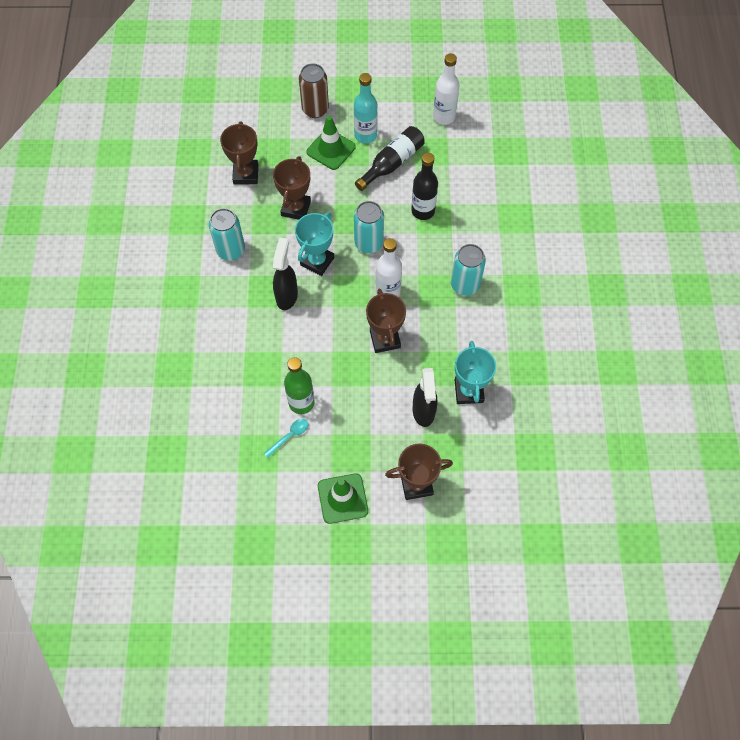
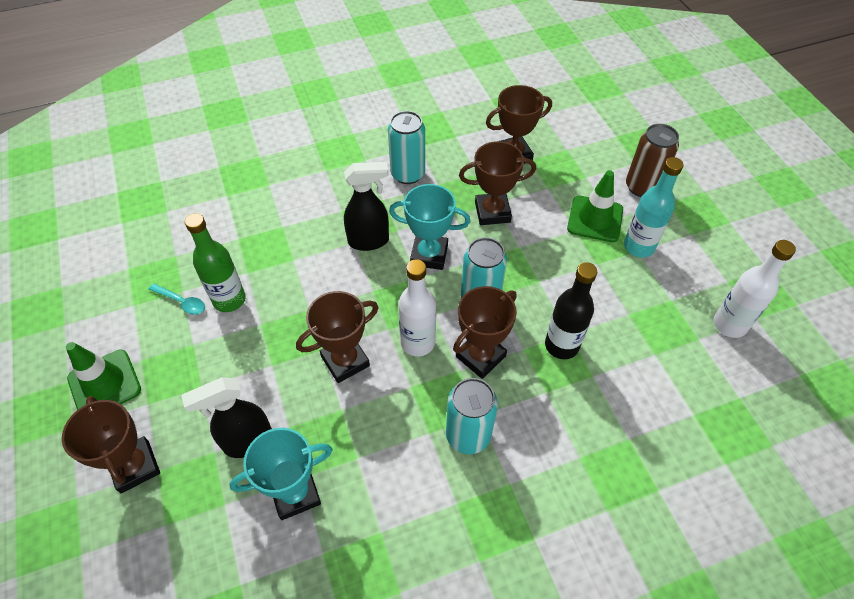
camera: 70 degrees right, 10 degrees down
black bottle [355,126,425,191] -> none
none -> brown trophy [453,286,517,379]

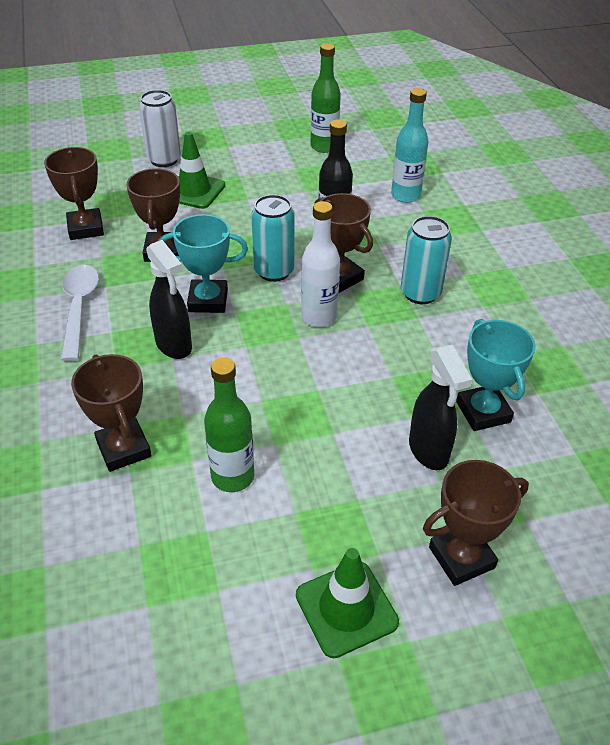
camera: 85 degrees left, 10 degrees down
turquoise spoon [149,283,205,315] -> none
brown trophy [296,291,379,383] -> brown trophy moved to [71,354,152,472]
black spray bottle [344,162,389,251] -> black spray bottle turned 150 degrees clockwise [146,240,192,359]
turquoise can [388,111,425,184] -> white spoon [61,265,99,361]
turquoise trophy [389,184,470,270] -> turquoise trophy turned 75 degrees clockwise [159,214,248,313]
turquoise bottle [624,157,684,258] -> turquoise bottle moved to [391,88,429,203]
brown can [626,124,679,197] -> white can [139,90,181,167]
white bottle [714,240,796,338] -> green bottle [311,43,341,153]

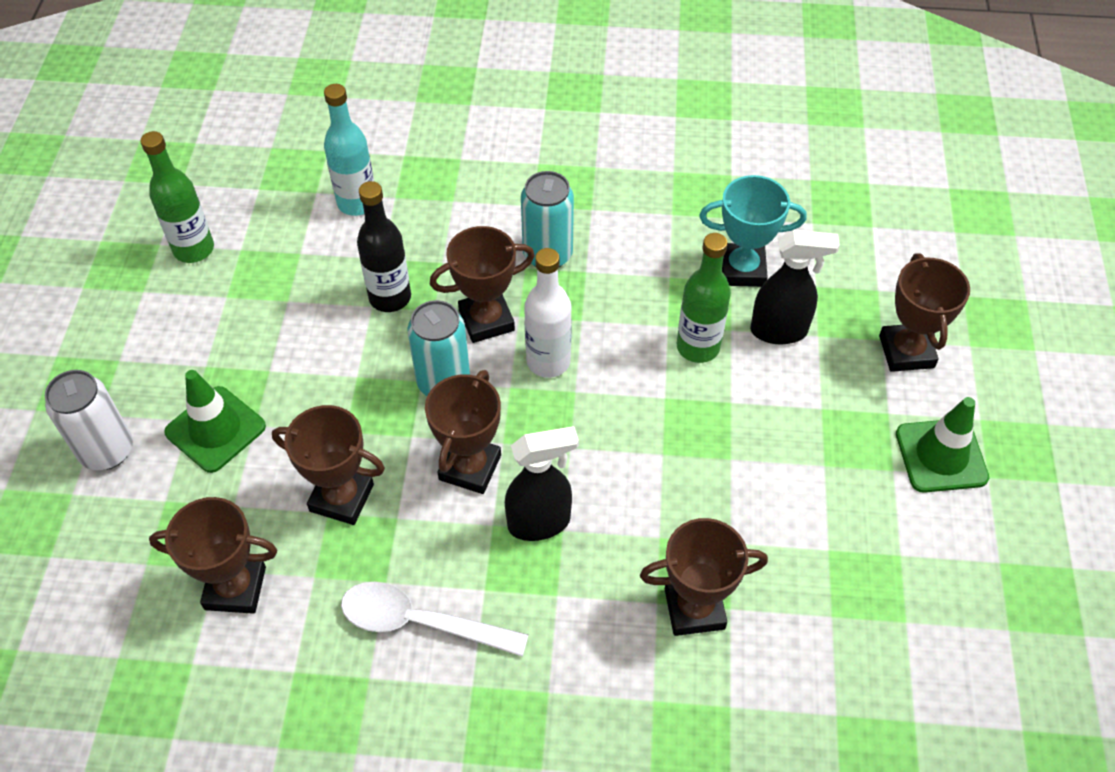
camera: 70 degrees left, 10 degrees up
turquoise trophy [159,214,248,313] -> brown trophy [425,370,501,494]
green bottle [204,357,254,492] -> green bottle moved to [677,233,731,363]

